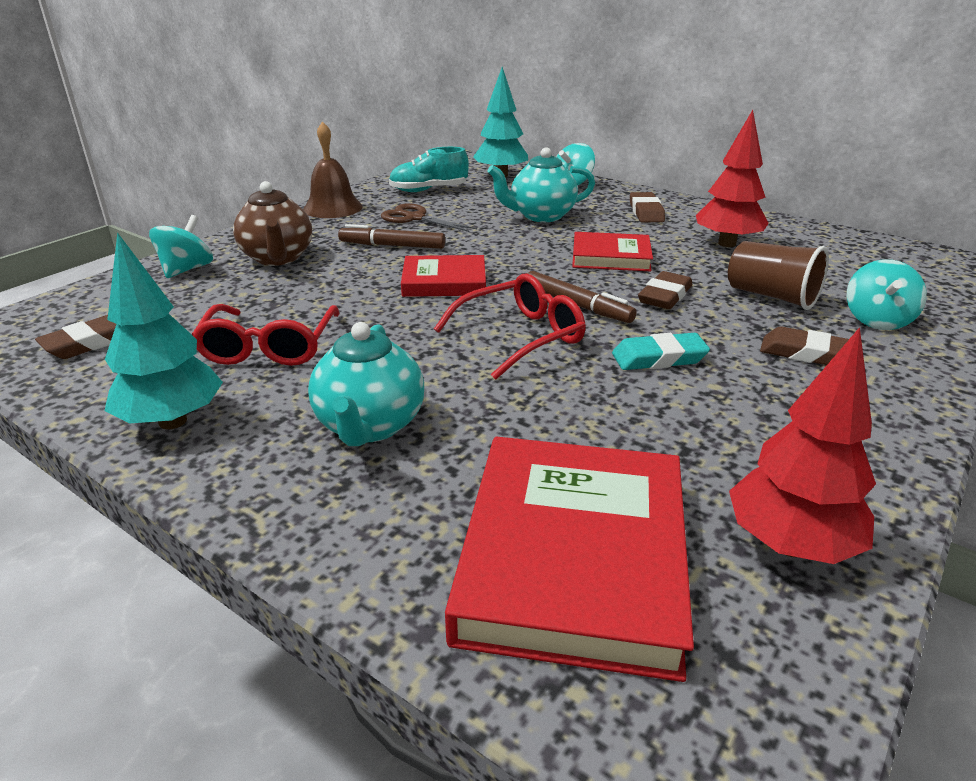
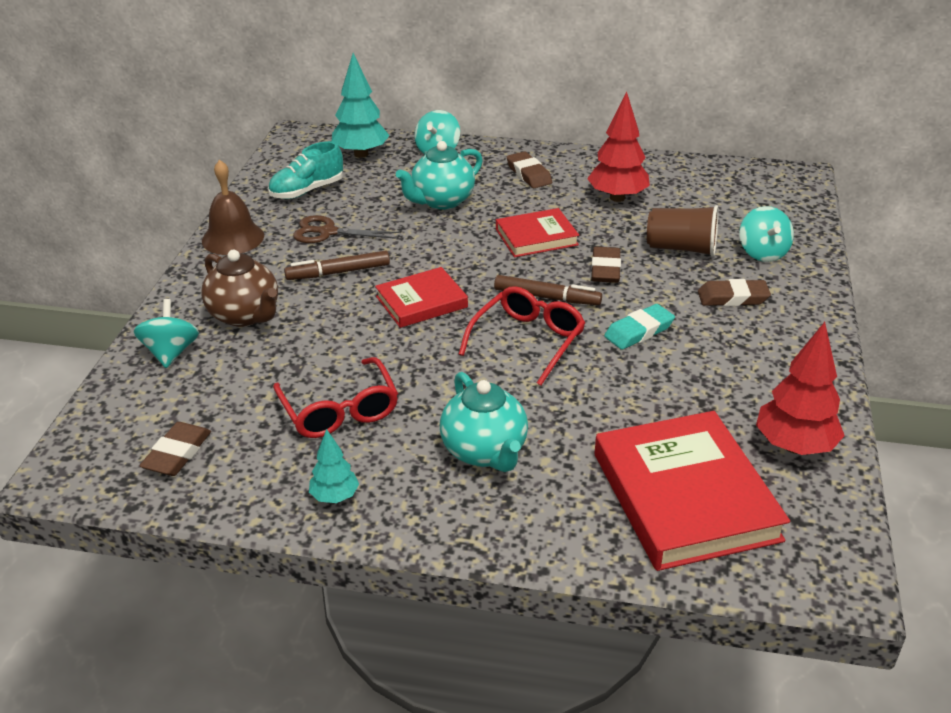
camera: 25 degrees left, 5 degrees up
turquoise tree [104,232,223,429] -> turquoise tree [309,429,359,503], size x0.56

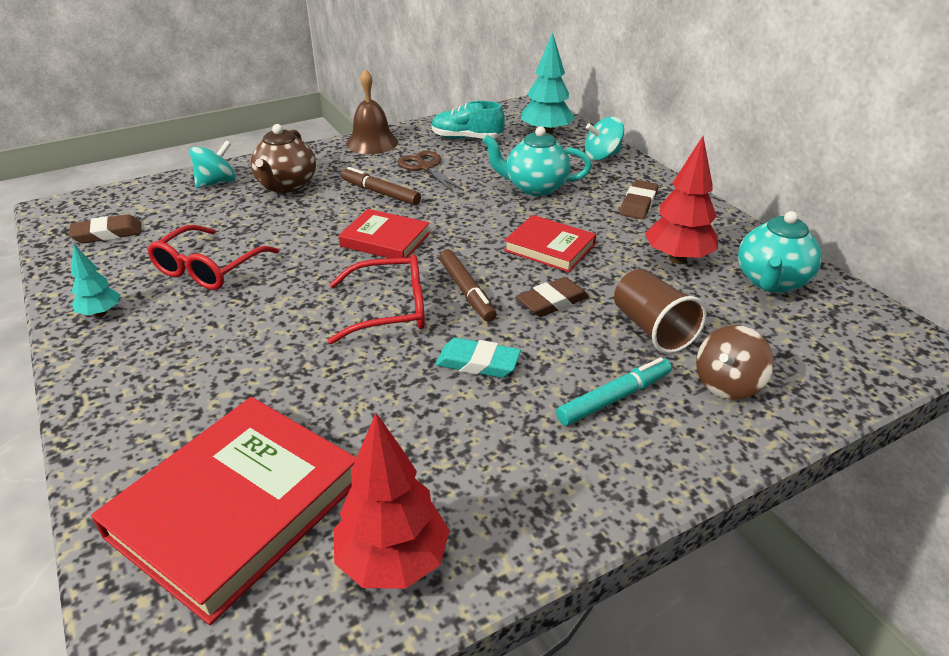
camera: 50 degrees right, 0 degrees up
turquoise teapot [440,372,528,472] -> turquoise teapot moved to [738,211,822,293]
brown eraser [698,279,771,306] -> turquoise marker [556,357,672,426]
turquoise spinning top [740,206,794,262] -> brown spinning top [696,325,774,400]

